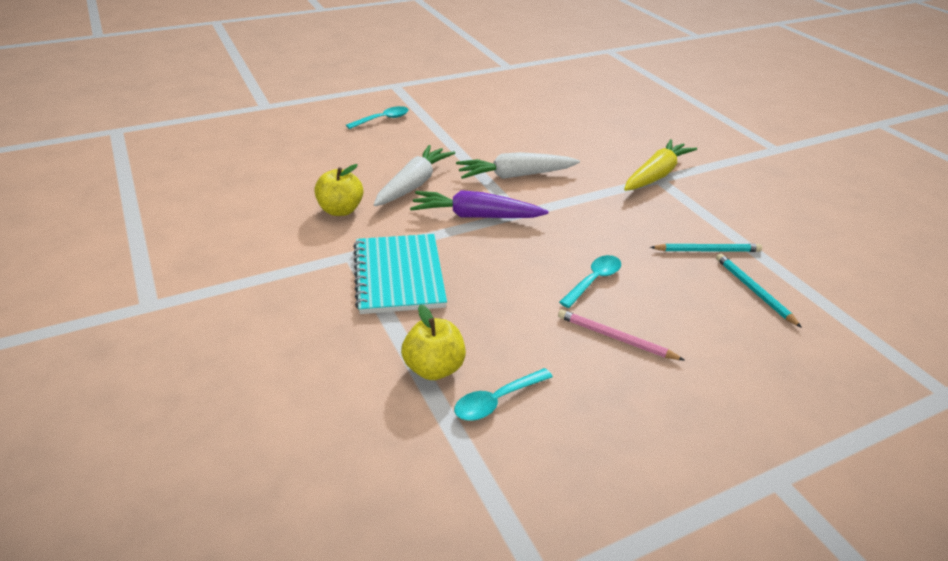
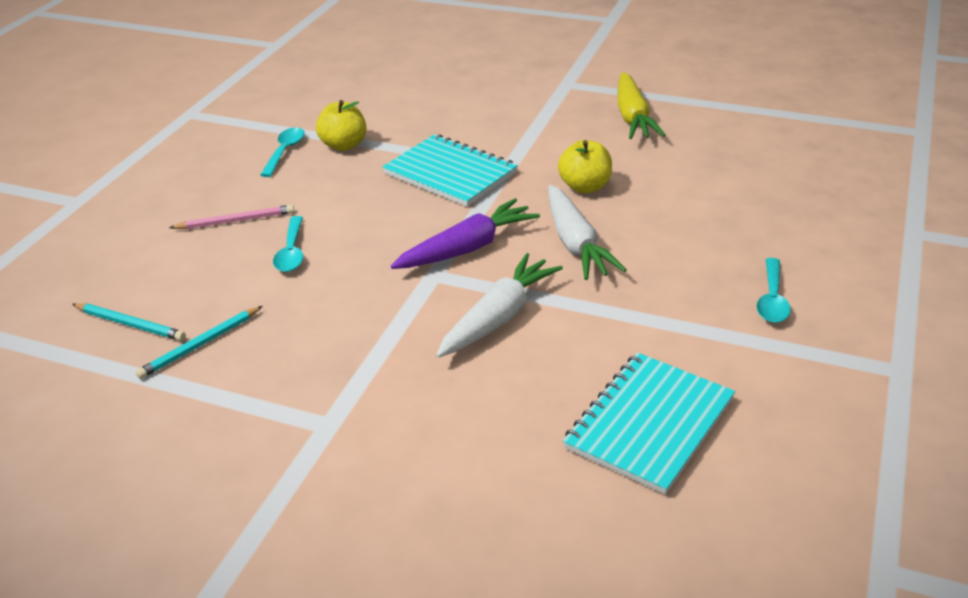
camera: 140 degrees right, 0 degrees up
yellow carrot [624,139,697,191] -> yellow carrot moved to [618,72,666,139]
none -> turquoise notebook [563,352,735,495]

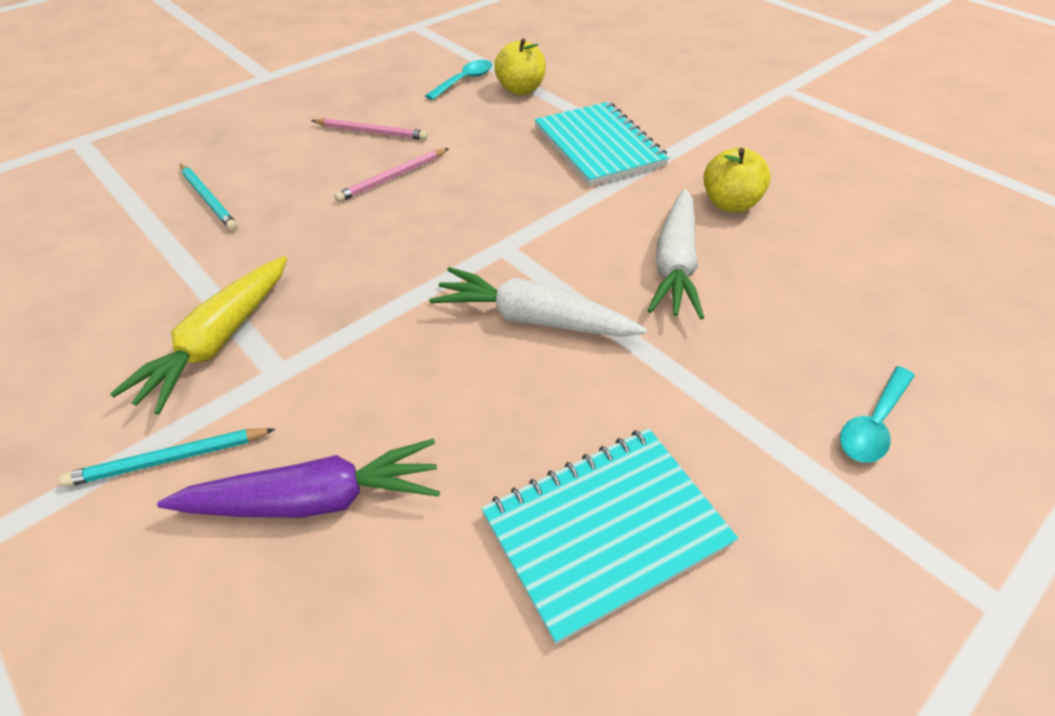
camera: 25 degrees right, 10 degrees up
turquoise pencil [135,306,263,379] -> turquoise pencil moved to [59,428,275,487]
turquoise spoon [273,216,303,272] -> pink pencil [334,148,449,202]
purple carrot [391,198,540,269] -> purple carrot moved to [157,439,440,518]
white carrot [436,253,563,358] -> white carrot turned 135 degrees counterclockwise [429,267,647,337]
yellow carrot [618,72,666,139] -> yellow carrot moved to [110,256,287,414]

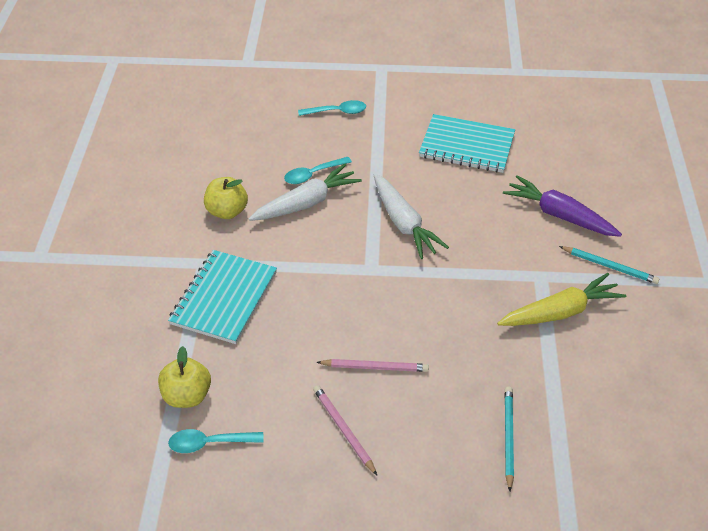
camera: 135 degrees left, 0 degrees up
none -> turquoise spoon [284,157,352,184]

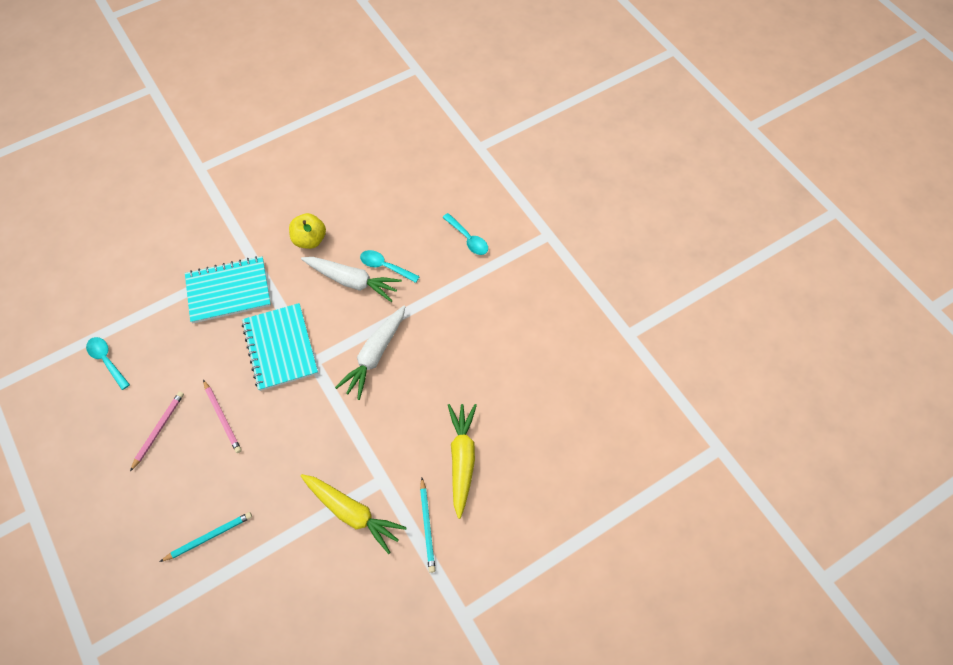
camera: 55 degrees right, 15 degrees up
yellow apple [158,346,211,408] -> none
turquoise notebook [419,114,515,173] -> turquoise notebook moved to [242,303,318,391]
purple carrot [503,175,622,237] -> yellow carrot [448,404,477,519]

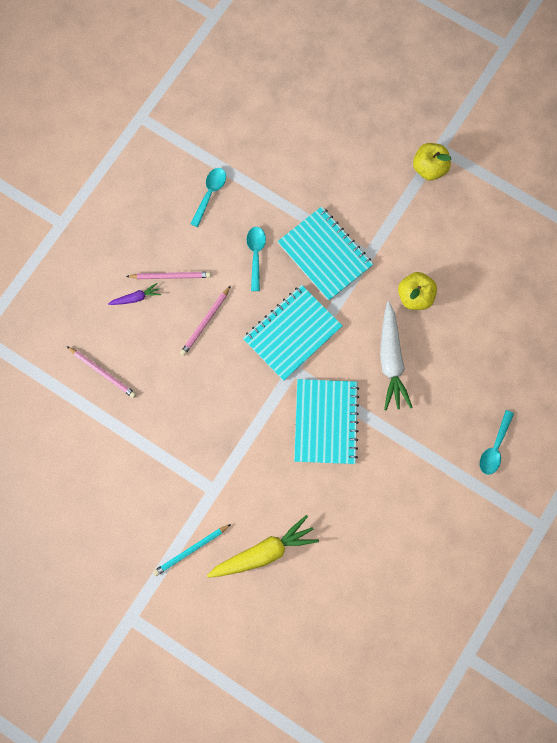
camera: 65 degrees right, 15 degrees up
turquoise pencil [160,512,252,562] -> pink pencil [67,346,136,398]
yellow carrot [301,474,407,554] -> none
white carrot [335,306,405,400] -> turquoise notebook [294,379,359,464]
turquoise spoon [360,250,420,283] -> turquoise spoon moved to [247,227,266,291]
none -> purple carrot [108,283,161,305]
none -> yellow apple [413,143,451,180]

